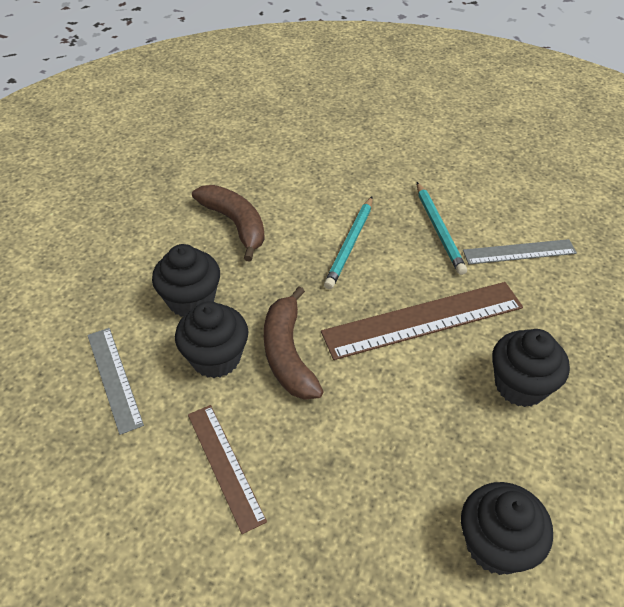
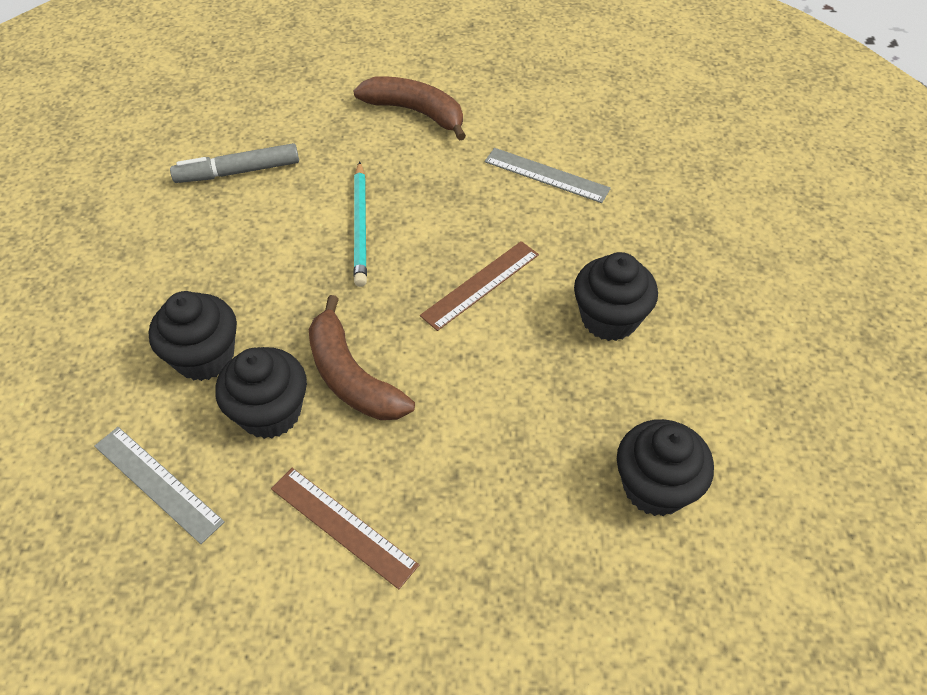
camera: 25 degrees left, 5 degrees up
brown banana [192,185,265,261] -> brown banana moved to [353,76,466,141]
brown ruler [321,282,523,360] -> brown ruler [420,241,539,331], size x0.60
turquoise pencil [417,182,467,275] -> none
grey ruler [463,239,577,264] -> grey ruler turned 60 degrees clockwise [485,148,611,203]
none -> grey marker [170,143,299,183]

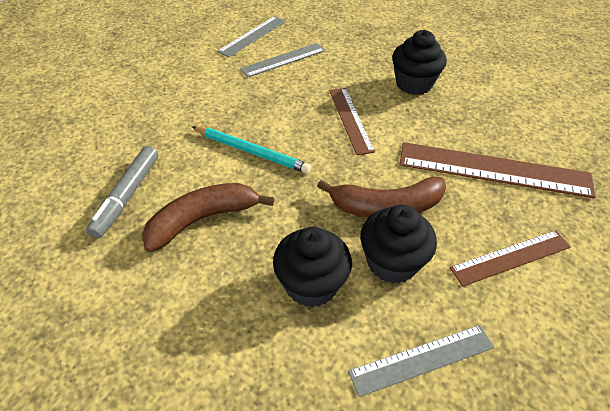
camera: 60 degrees left, 5 degrees down
brown banana [353,76,466,141] -> brown banana moved to [142,183,274,252]
black cupcake [617,419,714,516] -> none
none -> grey ruler [217,16,285,57]
none -> brown ruler [399,142,596,199]

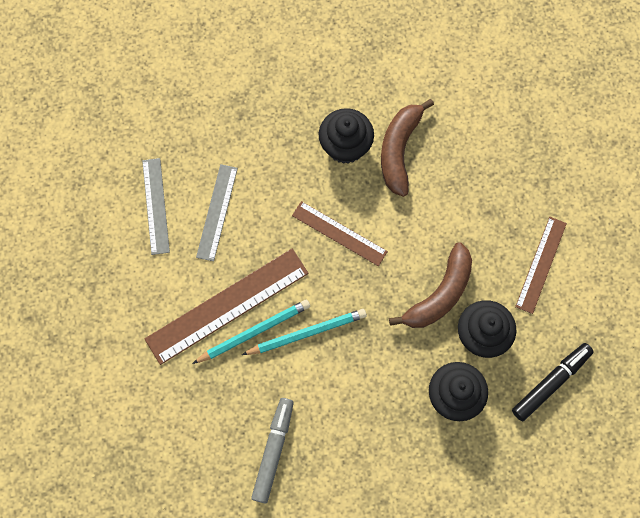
camera: 45 degrees left, 25 degrees up
grey marker [86,146,158,238] -> grey marker turned 135 degrees counterclockwise [251,398,294,504]
brown banana [142,183,274,252] -> brown banana moved to [381,99,434,197]
grey ruler [348,325,494,397] -> black marker [512,343,594,421]
brown ruler [399,142,596,199] -> brown ruler moved to [145,249,309,365]
none -> turquoise pencil [192,299,310,364]

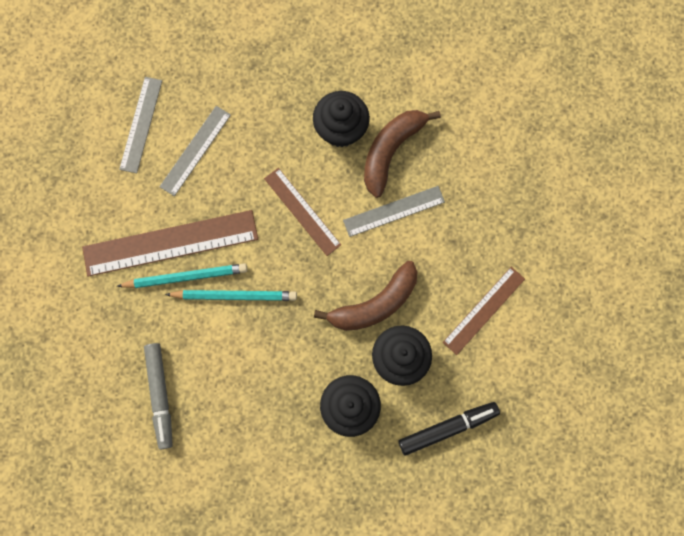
camera: 20 degrees right, 5 degrees up
grey marker [251,398,294,504] -> grey marker turned 135 degrees clockwise [144,343,173,450]
none -> grey ruler [343,186,445,237]

